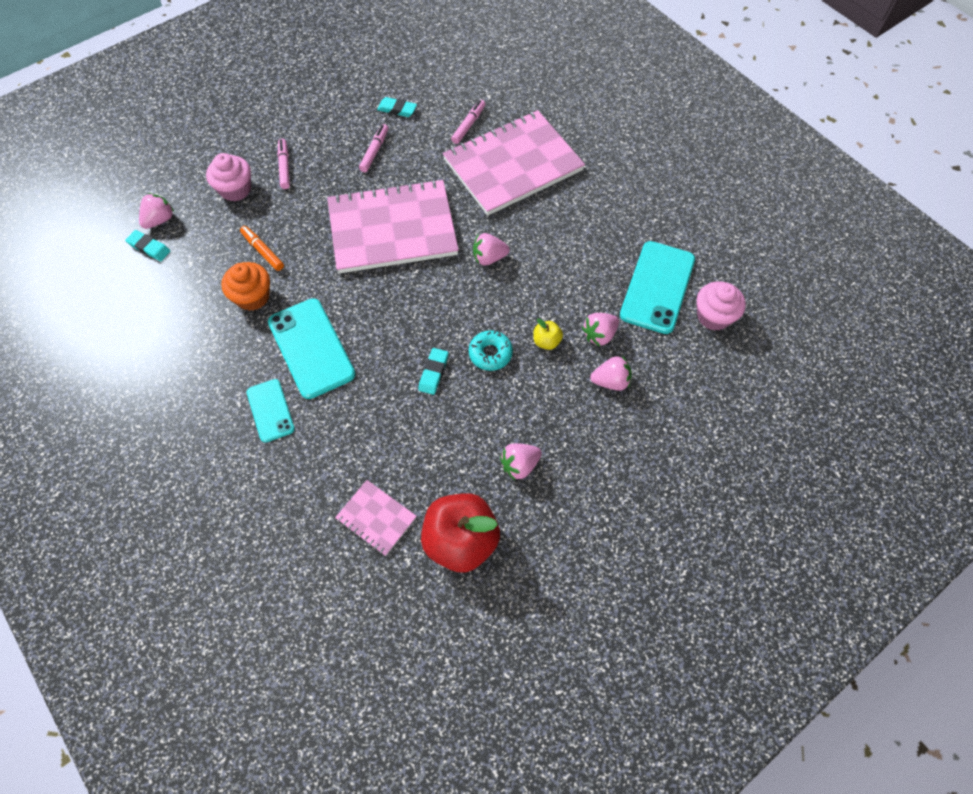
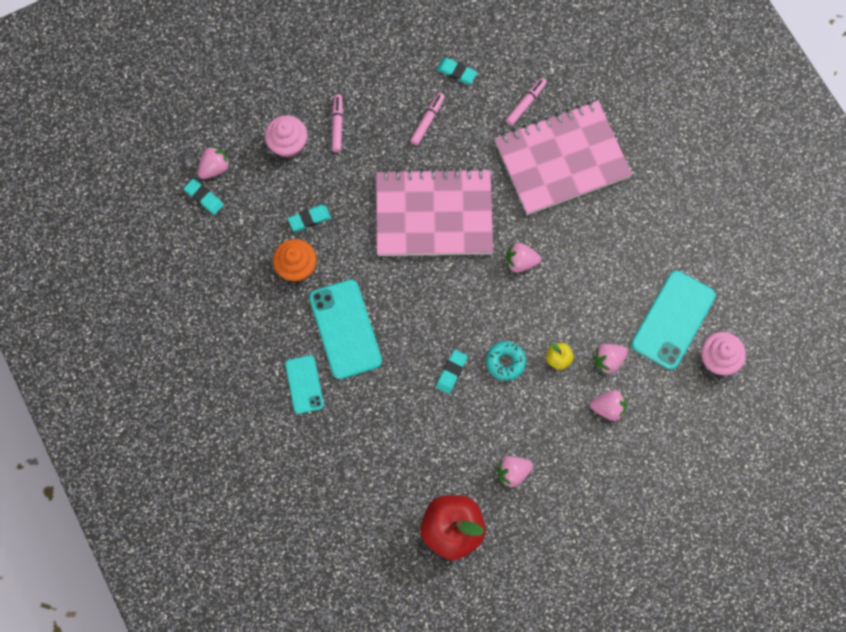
camera: 10 degrees right, 10 degrees up
orange marker [240,226,284,271] -> turquoise eraser [288,205,331,231]
pink notebook [335,480,417,556] -> none

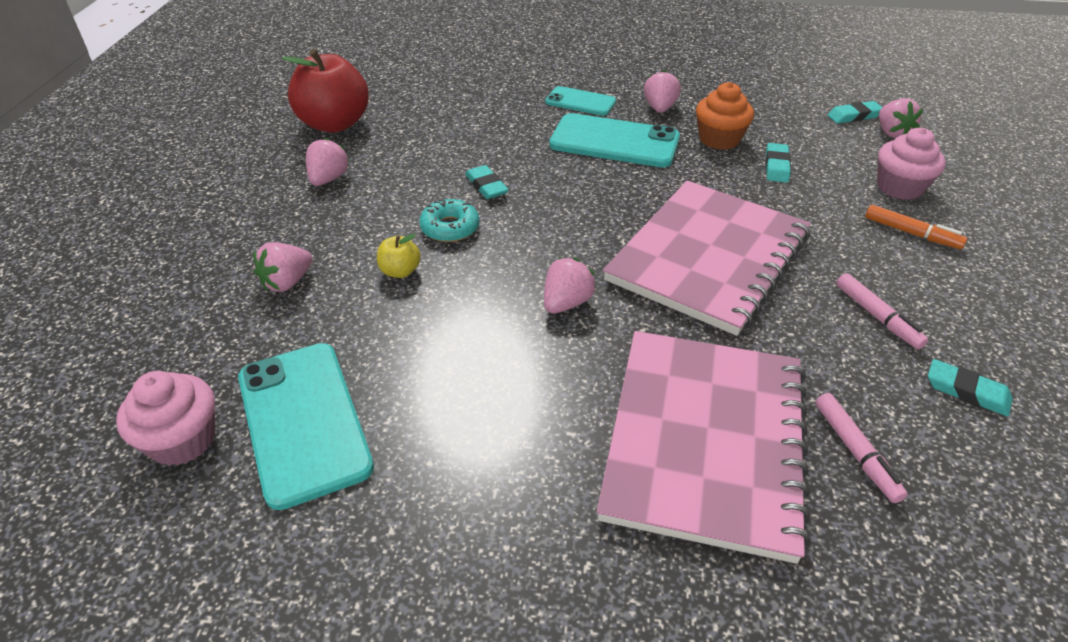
camera: 125 degrees right, 30 degrees down
pink marker [332,95,343,152] -> orange marker [865,205,967,249]
turquoise eraser [436,58,477,84] -> turquoise eraser turned 60 degrees clockwise [928,359,1013,416]
pink strawberry [593,344,628,375] -> pink strawberry moved to [644,70,681,113]

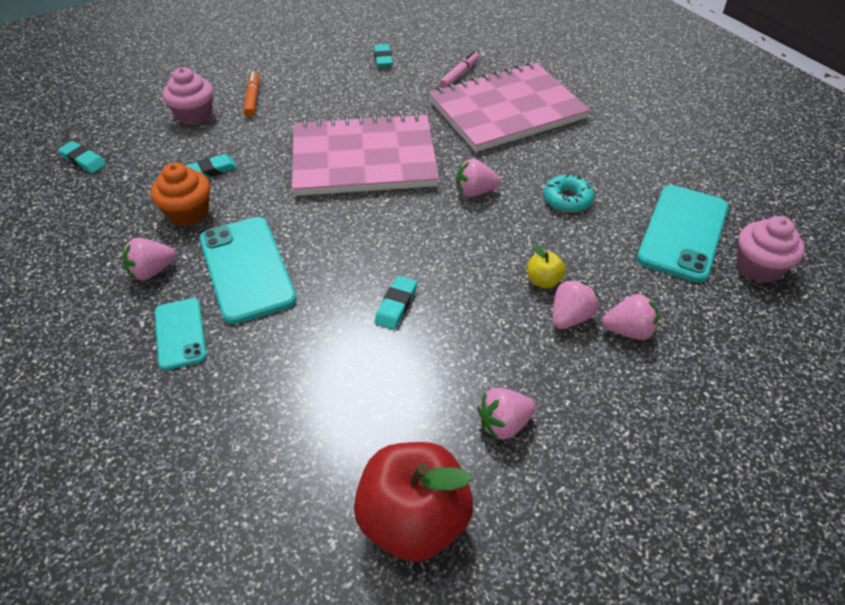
camera: 130 degrees left, 5 degrees up
turquoise donut [419,199,479,242] -> turquoise donut moved to [543,174,594,213]
pink marker [836,273,928,350] -> none
pink strawberry [879,98,923,138] -> pink strawberry moved to [552,279,599,329]

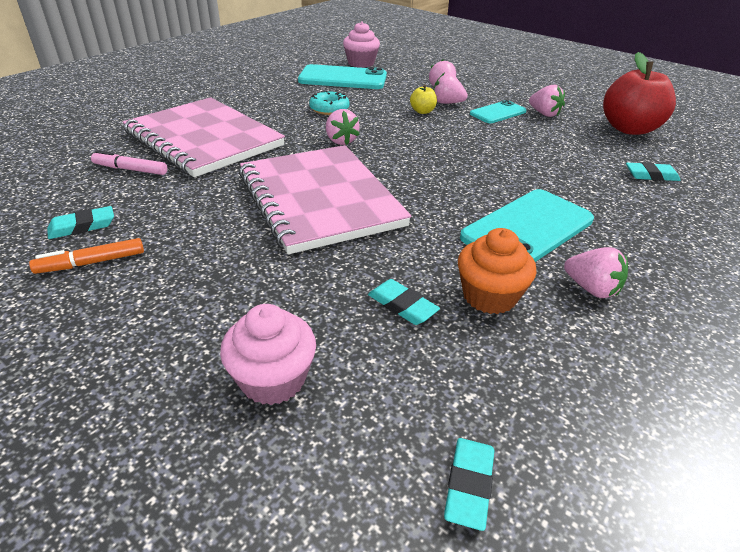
camera: 110 degrees left, 10 degrees down
turquoise phone [155,298,207,370] -> turquoise phone moved to [470,100,526,123]
orange marker [243,72,259,117] -> orange marker moved to [29,238,144,274]
turquoise eraser [374,276,417,330] -> turquoise eraser moved to [626,162,680,181]

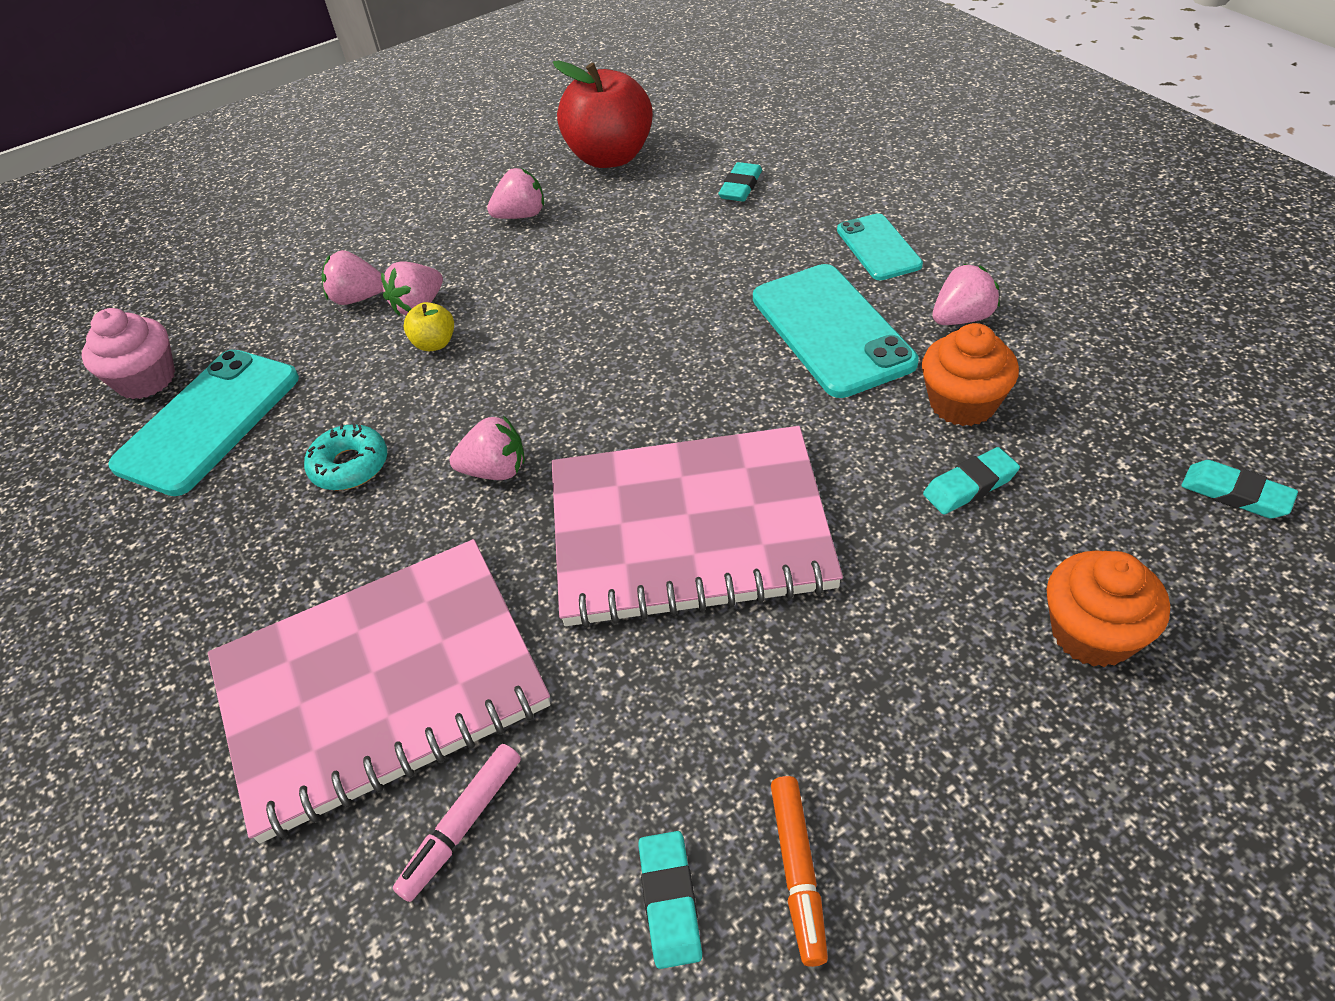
camera: 65 degrees left, 10 degrees up
pink cupcake [220,304,316,405] -> orange cupcake [1047,550,1170,667]
turquoise phone [470,100,526,123] -> turquoise phone moved to [837,213,923,280]

